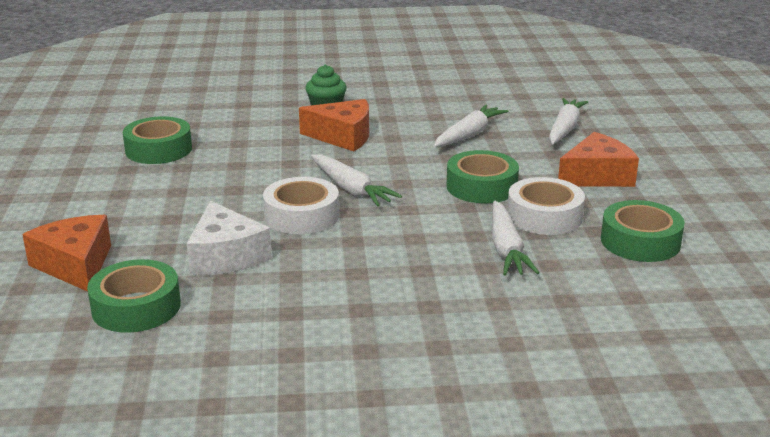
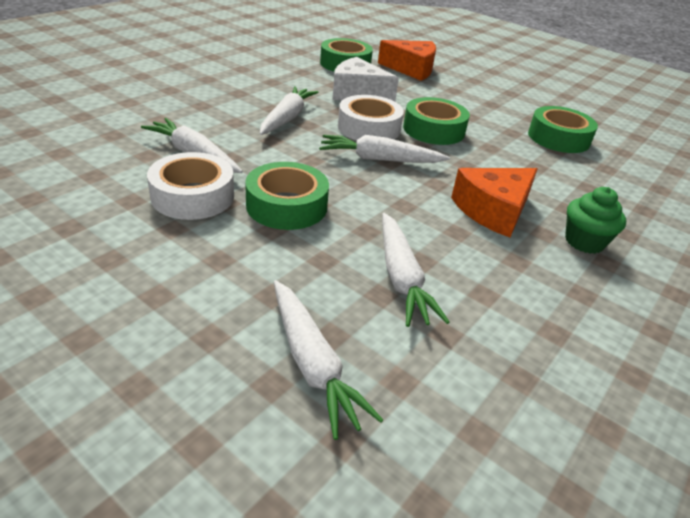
camera: 130 degrees right, 10 degrees up
orange cheese [558,132,639,187] -> none
green tape [601,200,685,262] -> green tape moved to [403,97,470,145]
none -> white carrot [260,86,319,135]

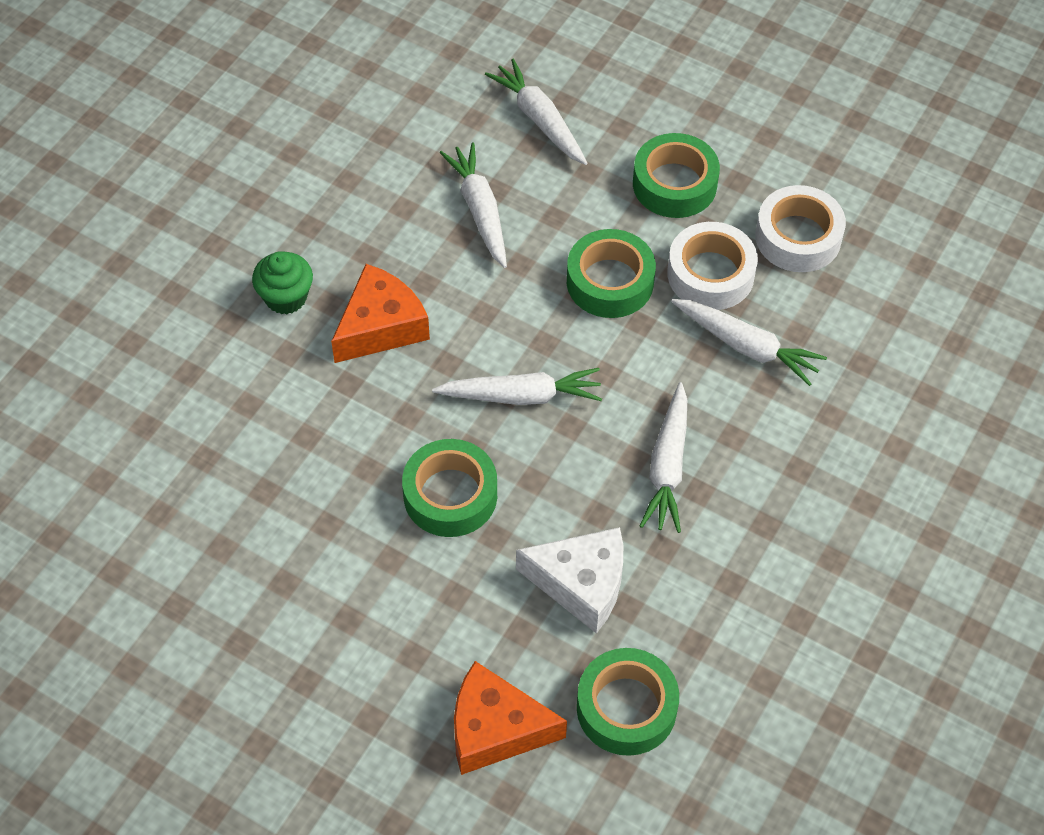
camera: 175 degrees right, 20 degrees up
white tape [338,95,404,140] -> white tape moved to [755,185,846,272]
green tape [528,106,598,153] -> green tape moved to [633,133,720,218]

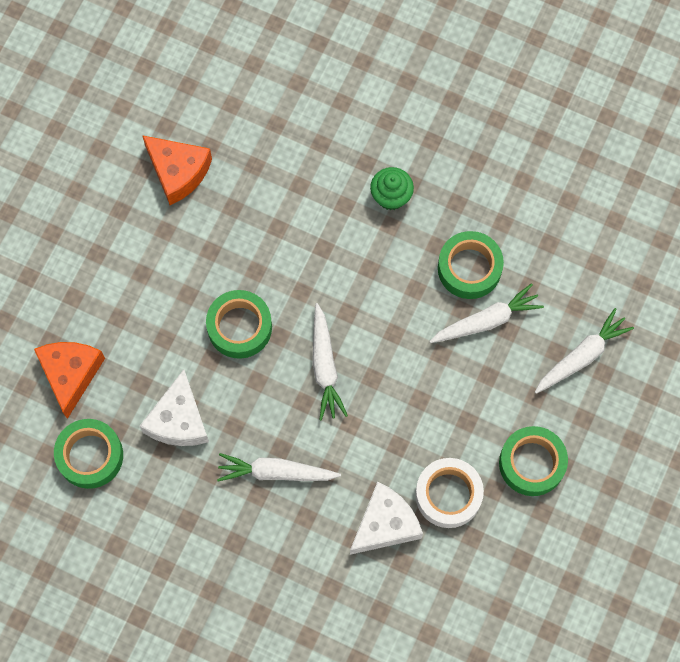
camera: 85 degrees right, 15 degrees up
orange cheese [331,264,430,363] -> orange cheese moved to [142,135,212,205]
green tape [567,229,656,318] -> green tape moved to [438,231,504,299]
white carrot [671,299,827,386] -> white cheese [350,482,423,555]
white tape [755,185,846,272] -> none

